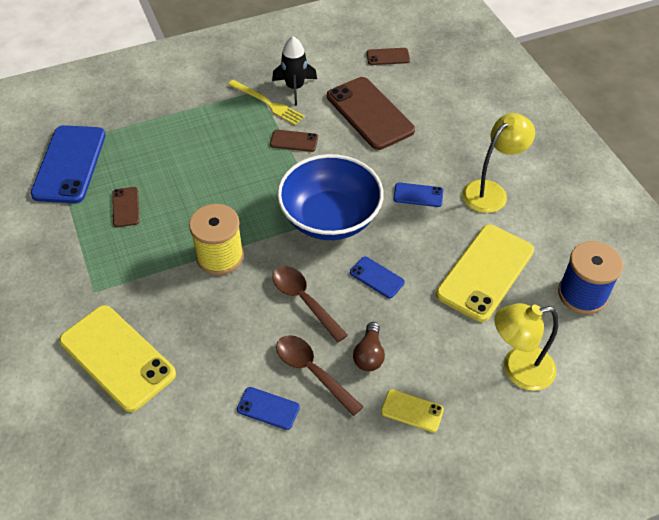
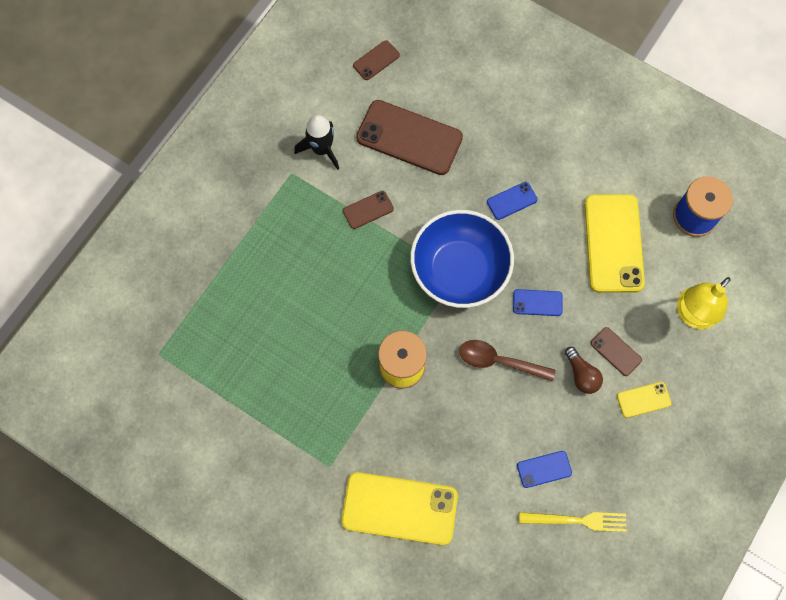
camera: 35 degrees left, 20 degrees up
blue phone [30,125,106,203] -> none
brown phone [112,187,140,227] -> brown phone moved to [591,327,642,376]
yellow fork [228,80,305,125] -> yellow fork moved to [519,512,627,532]
brown spoon [276,335,364,416] -> none
yellow lamp [462,113,535,213] -> none

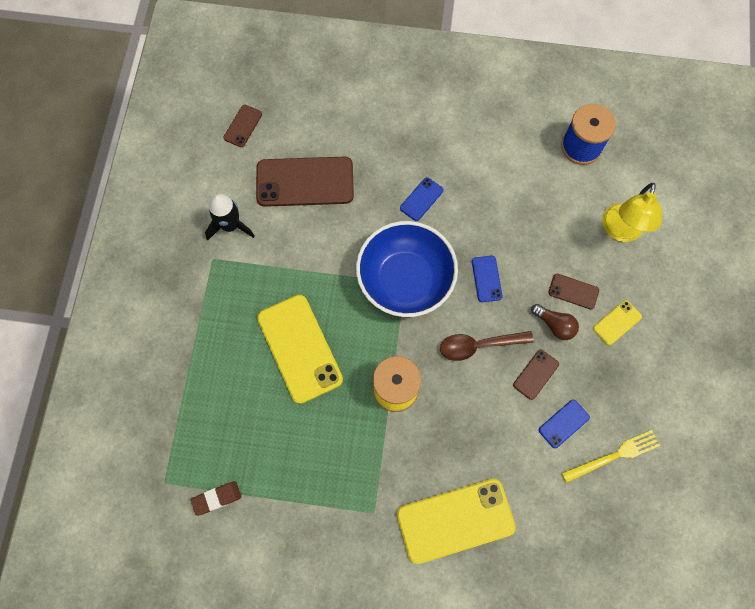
camera: 25 degrees left, 0 degrees up
brown phone [343,191,394,229] -> brown phone moved to [513,350,559,400]
blue phone [513,289,563,316] -> blue phone turned 75 degrees counterclockwise [472,256,502,302]
yellow phone [584,194,645,293] -> yellow phone moved to [257,295,343,404]
none -> brown eraser [191,481,242,516]

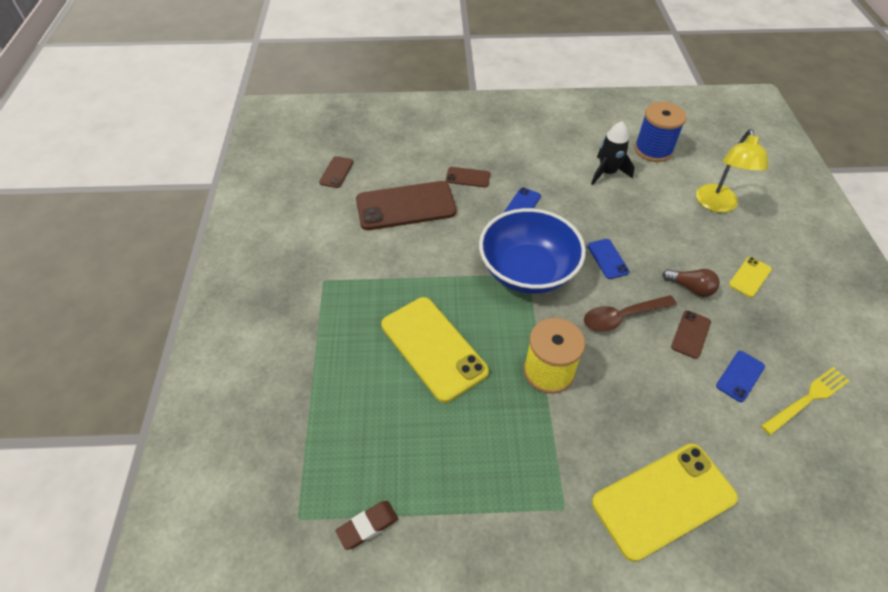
camera: 10 degrees left, 20 degrees down
black rocket [205,194,255,241] -> black rocket moved to [591,121,634,185]
brown phone [548,274,599,309] -> brown phone moved to [446,167,490,187]

